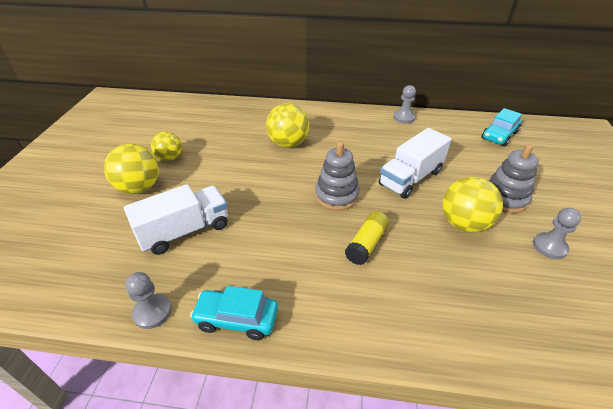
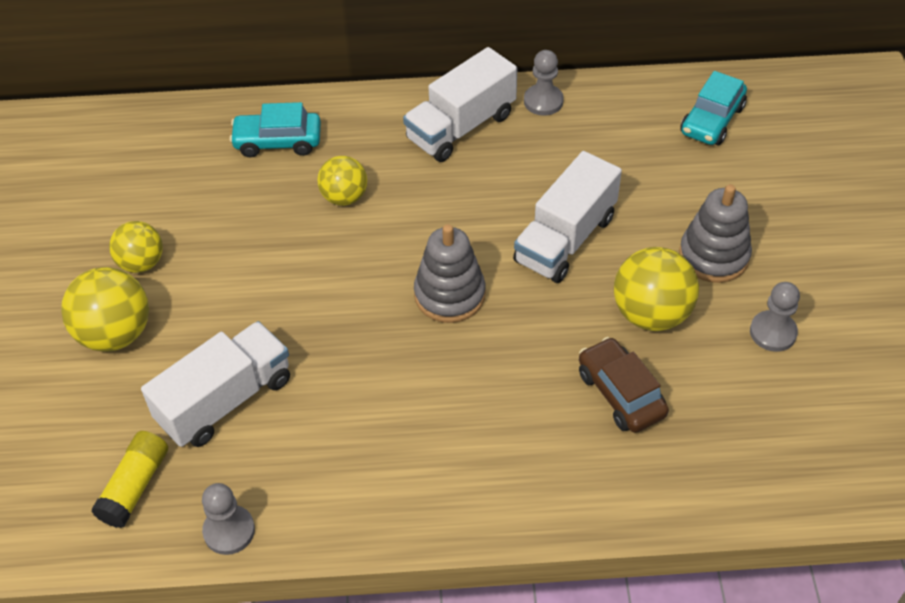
camera: 10 degrees left, 10 degrees up
turquoise car [190,286,278,340] -> turquoise car moved to [229,102,321,157]
yellow ball [266,103,309,148] -> yellow ball [317,156,367,206], size x0.65
yellow glue stick [345,211,389,265] -> yellow glue stick moved to [91,431,168,528]
none -> white truck [403,47,518,162]
none -> brown car [579,337,669,433]

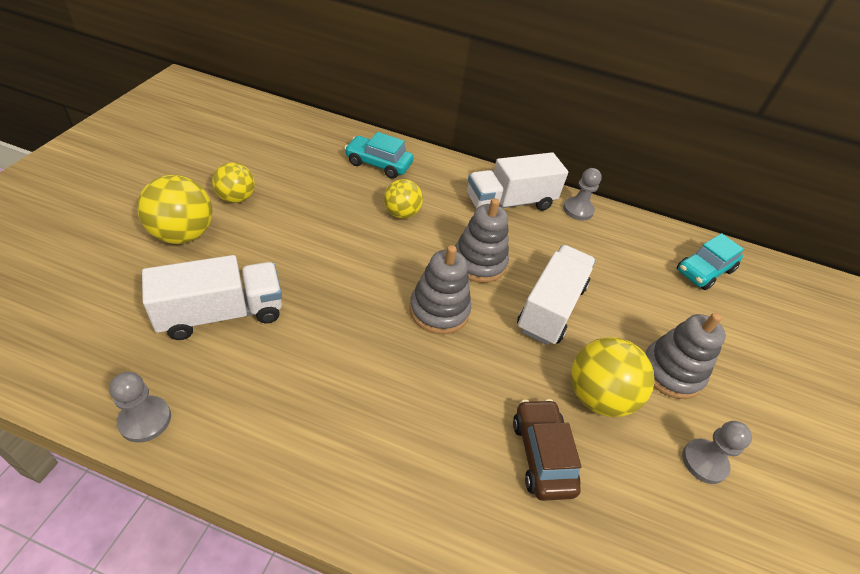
camera: 15 degrees right, 5 degrees down
yellow glue stick [91,431,168,528] -> none
white truck [513,151,622,283] -> white truck turned 150 degrees clockwise [517,245,596,345]
none -> grey stacking toy [455,198,509,283]

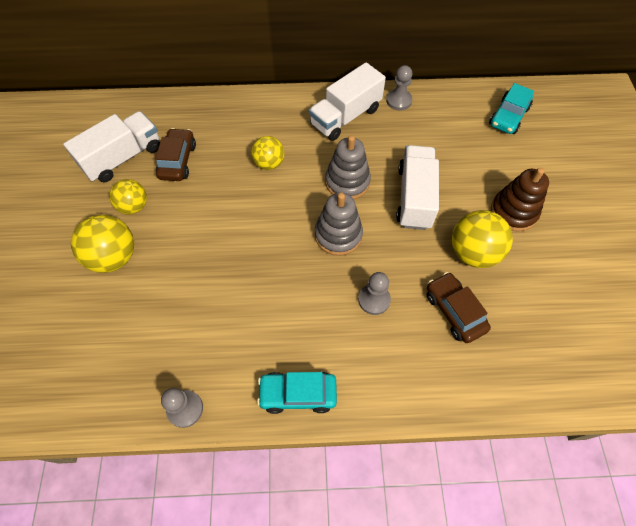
camera: 15 degrees left, 15 degrees up
white truck [142,255,282,340] -> white truck moved to [63,111,160,182]
turquoise car [344,132,413,179] -> turquoise car moved to [257,372,337,414]
grey stacking toy [644,313,726,399] -> brown stacking toy [491,168,549,232]
grey pawn [682,421,752,484] -> grey pawn moved to [358,272,391,315]
none -> brown car [155,128,196,181]

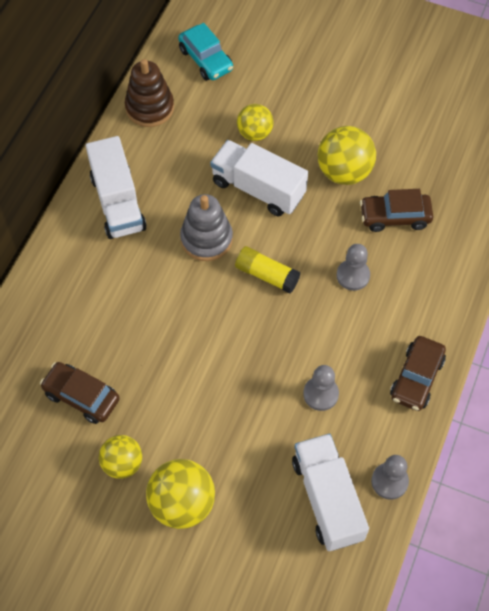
camera: 65 degrees left, 0 degrees up
white truck [63,111,160,182] -> white truck moved to [292,434,369,551]
yellow ball [251,136,284,170] -> yellow ball moved to [237,104,273,141]
turquoise car [257,372,337,414] -> brown car [390,336,446,411]
grey stacking toy [315,193,363,256] -> yellow glue stick [235,246,301,293]
grey pawn [386,65,412,111] -> grey pawn moved to [303,365,339,411]
brown stacking toy [491,168,549,232] -> brown stacking toy moved to [125,59,174,127]

